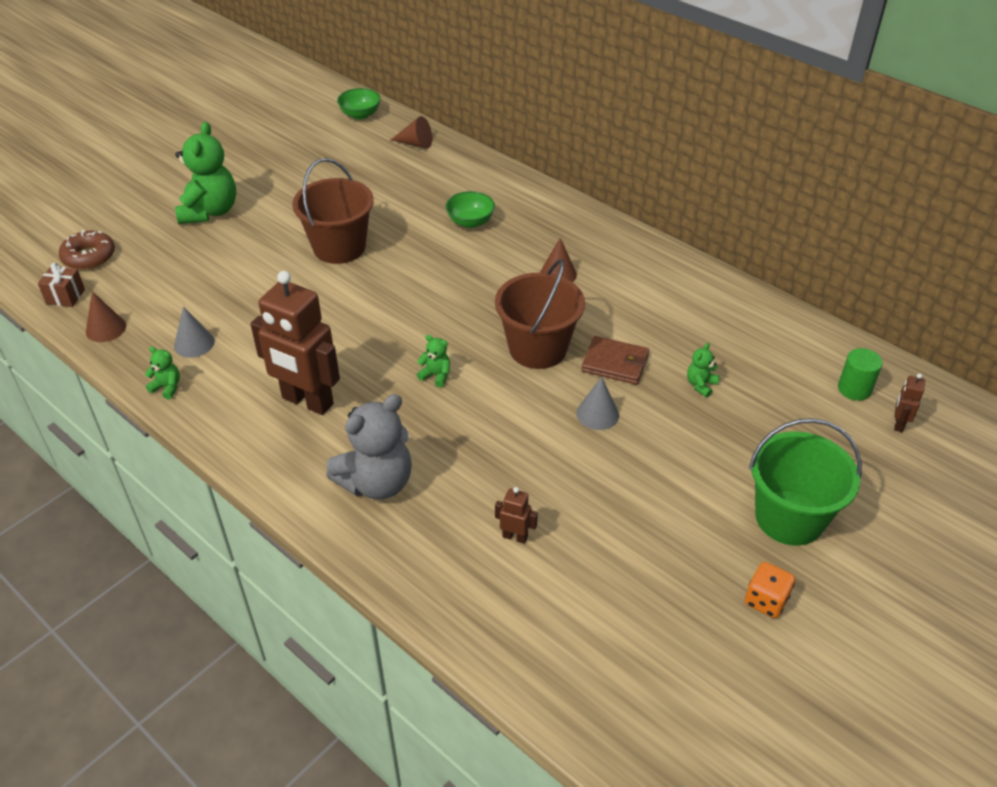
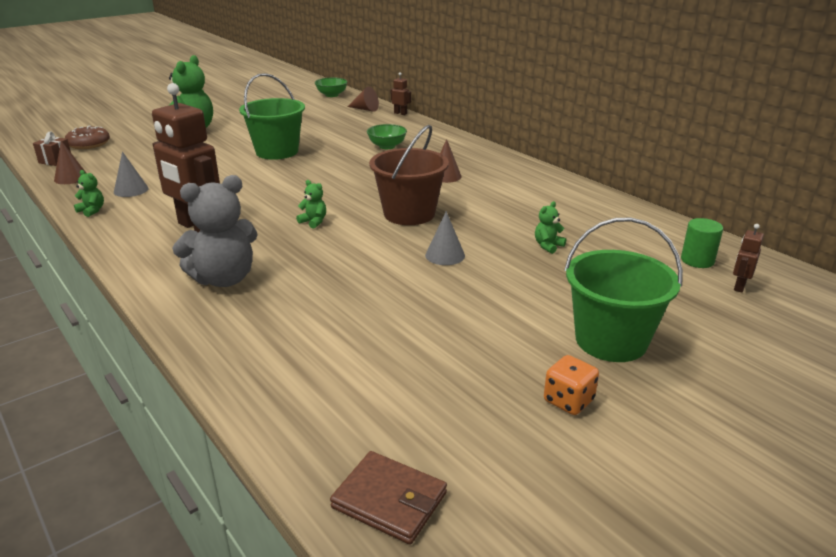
camera: 10 degrees right, 15 degrees down
brown bucket [292,158,374,264] -> green bucket [239,73,305,160]
brown robot [495,487,538,544] -> brown robot moved to [391,72,411,115]
brown wallet [581,336,649,385] -> brown wallet moved to [330,451,447,545]

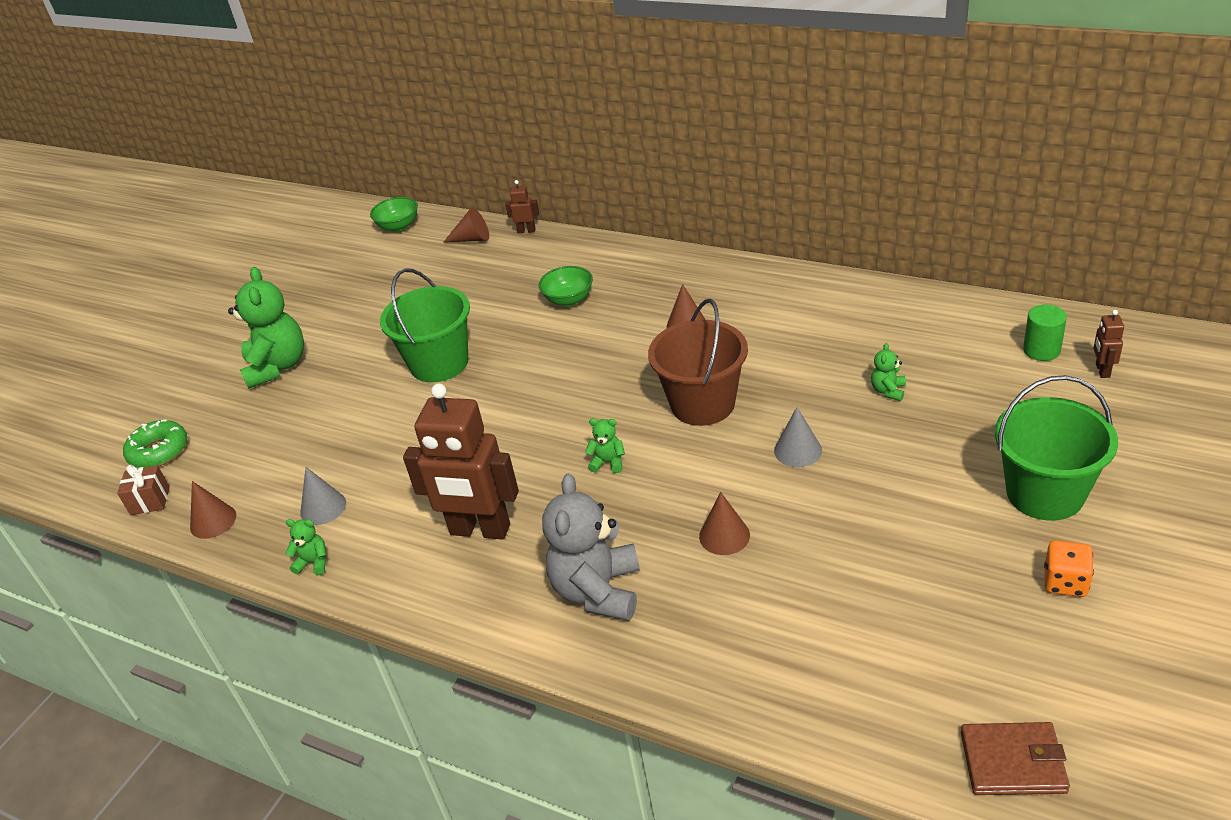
camera: 20 degrees left, 10 degrees up
brown donut [65,125,110,149] -> green donut [123,419,187,468]
grey teddy bear [172,175,258,287] -> grey teddy bear turned 150 degrees clockwise [542,474,640,621]
none -> brown cone [699,492,750,555]

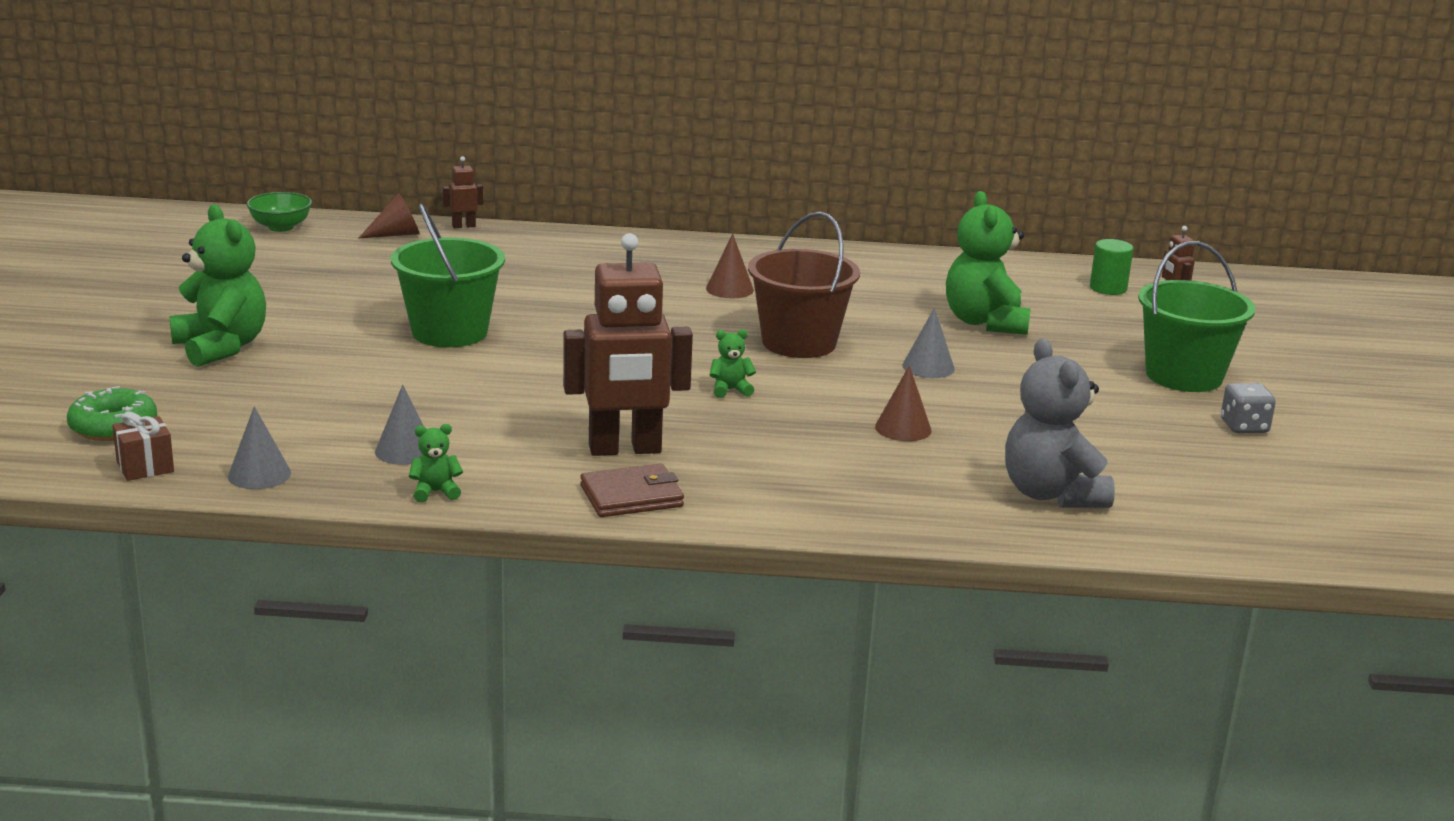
camera: 30 degrees left, 15 degrees down
brown cone [190,481,236,539] -> grey cone [228,406,291,489]
green bowl [539,266,593,306] -> none
grey teddy bear [542,474,640,621] -> grey teddy bear moved to [1005,338,1115,508]
green teddy bear [871,343,906,401] -> green teddy bear [946,191,1031,335], size x2.27
brown wallet [961,722,1070,795] -> brown wallet moved to [580,464,684,517]
orange dice [1044,540,1094,597] -> grey dice [1221,383,1276,433]

